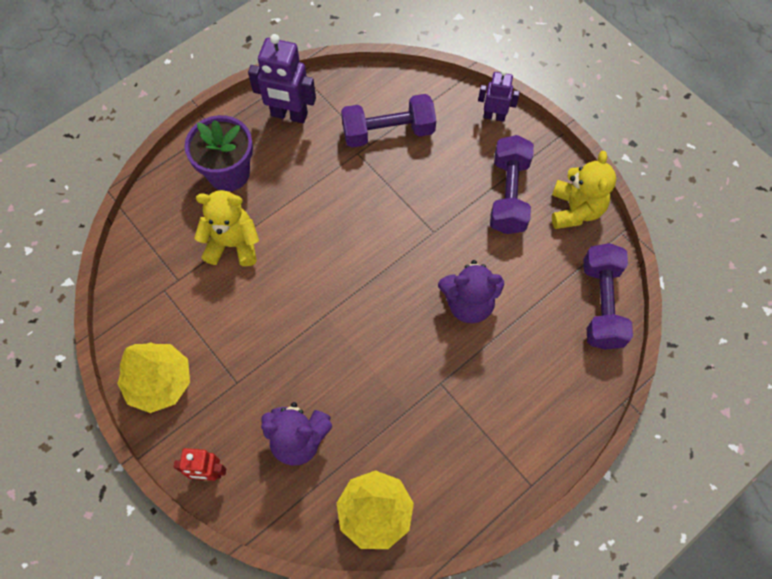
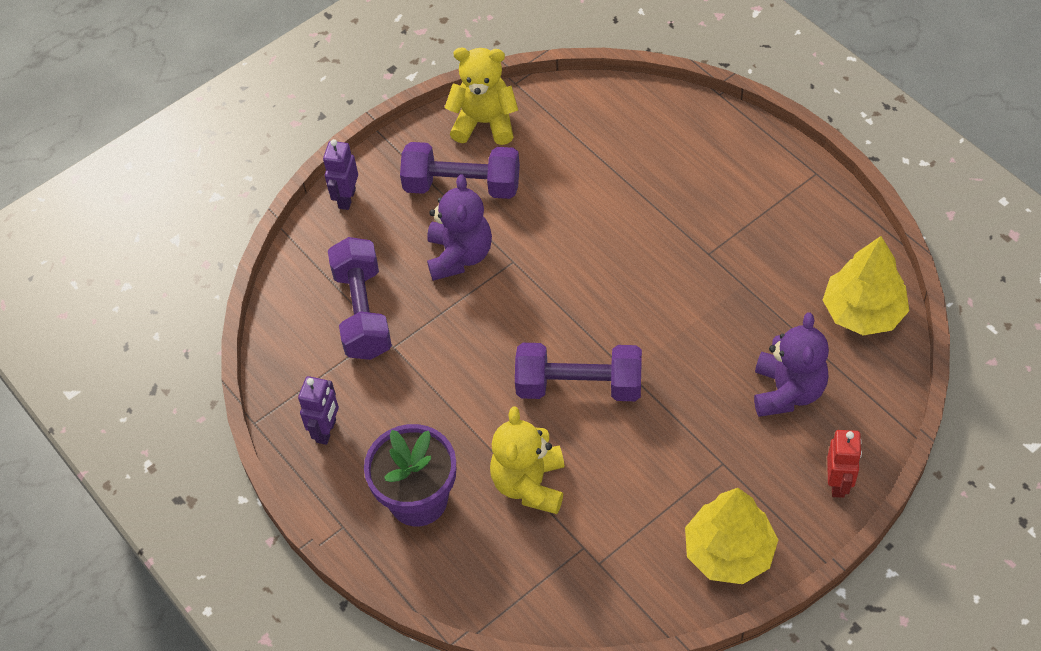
camera: 85 degrees left, 10 degrees down
purple robot [248,34,316,123] -> purple robot [298,376,339,445], size x0.61
purple teddy bear [438,260,504,323] -> purple teddy bear moved to [427,175,492,281]
purple dumbbell [583,243,633,350] -> purple dumbbell moved to [515,343,642,401]

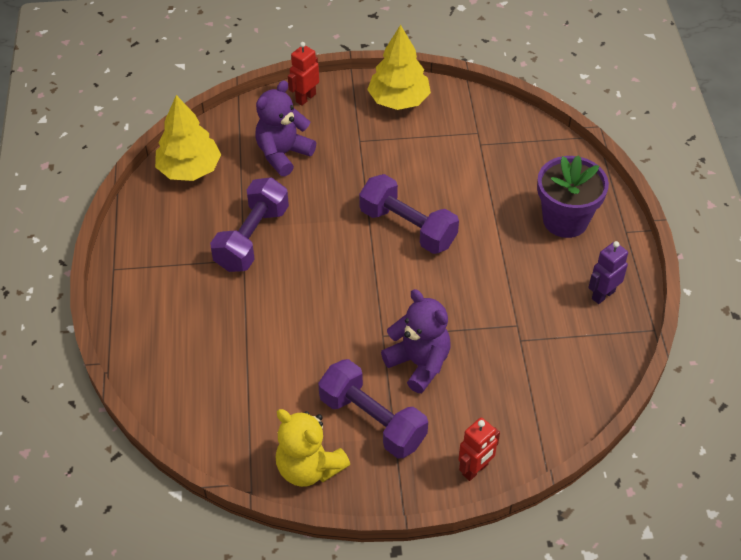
camera: 150 degrees left, 5 degrees down
purple robot [323,139,358,210] -> red robot [459,417,500,481]
purple dumbbell [328,237,392,360] -> purple dumbbell moved to [210,177,289,272]
purple teddy bear [427,175,492,281] -> purple teddy bear turned 105 degrees clockwise [381,289,451,393]
yellow teddy bear [490,407,565,514] -> none

